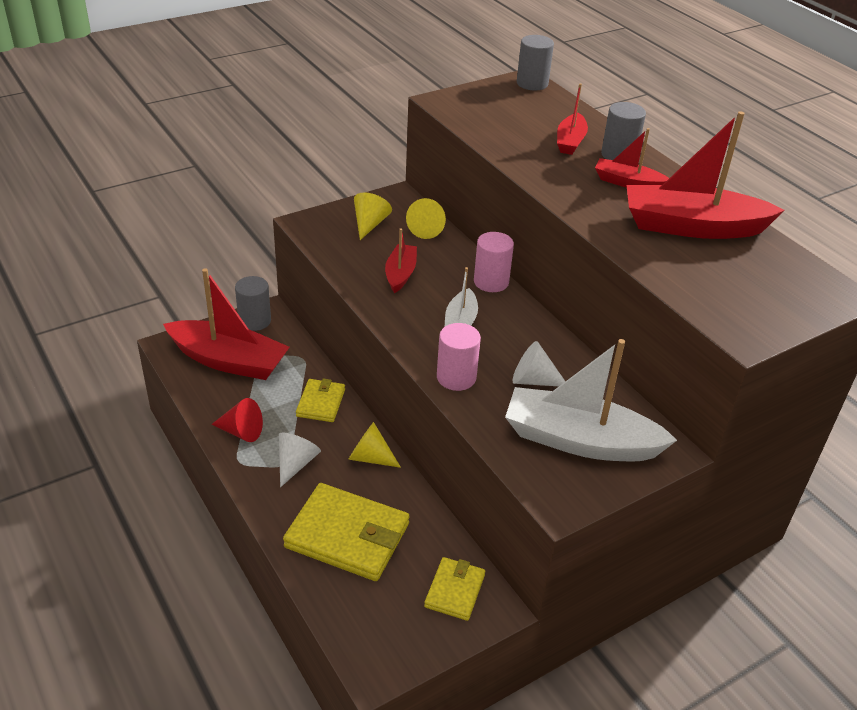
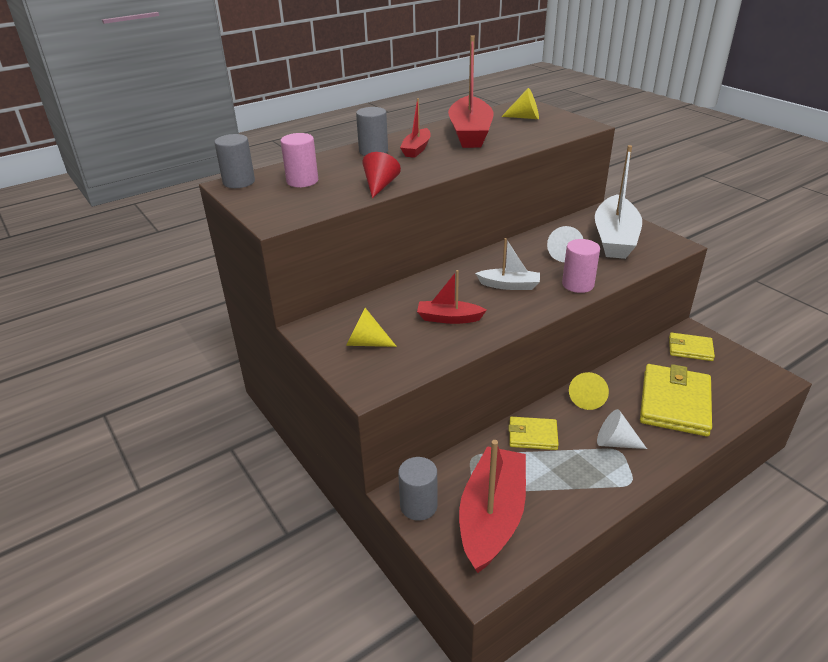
camera: 90 degrees left, 5 degrees down
red cone [211,398,263,442] -> red cone moved to [362,152,401,198]
yellow cone [406,198,446,239] -> yellow cone moved to [501,88,539,119]
pink cylinder [474,232,514,292] -> pink cylinder moved to [280,133,318,187]
red boat [557,83,588,155] -> none

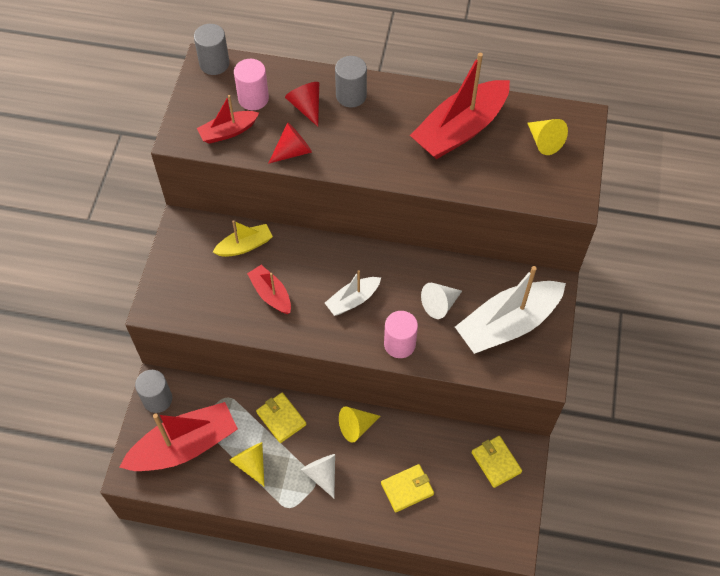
camera: 45 degrees right, 25 degrees up
yellow cone [346,308,397,347] -> yellow cone moved to [229,442,264,486]
red boat [400,98,431,158] -> red boat moved to [197,95,259,144]
white boat [475,238,540,290] -> white boat turned 90 degrees clockwise [325,270,381,316]
yellow wallet [640,364,712,436] -> yellow wallet [381,464,434,512], size x0.55
none -> yellow boat [213,220,273,257]
none -> red cone [285,82,319,127]

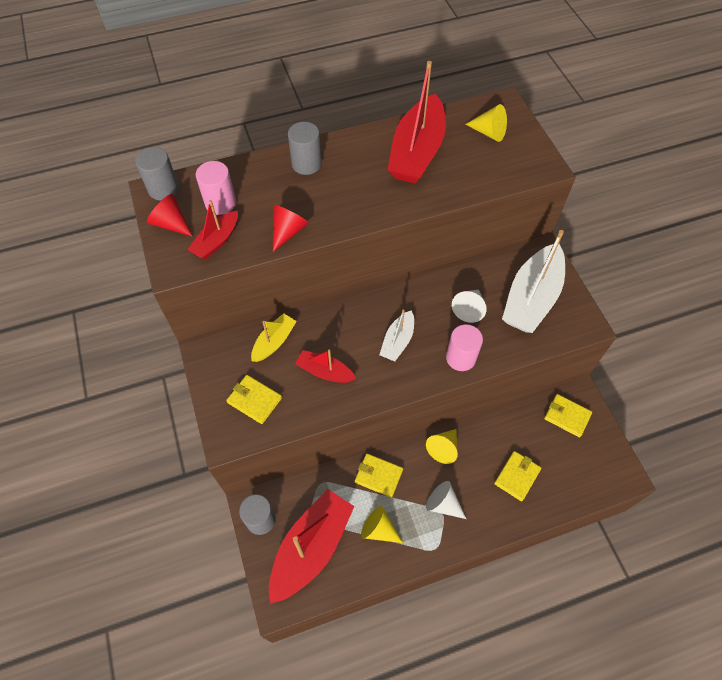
camera: 30 degrees left, 0 degrees up
red cone [285,82,319,127] -> red cone moved to [147,194,193,237]
none -> yellow wallet [226,375,282,424]

